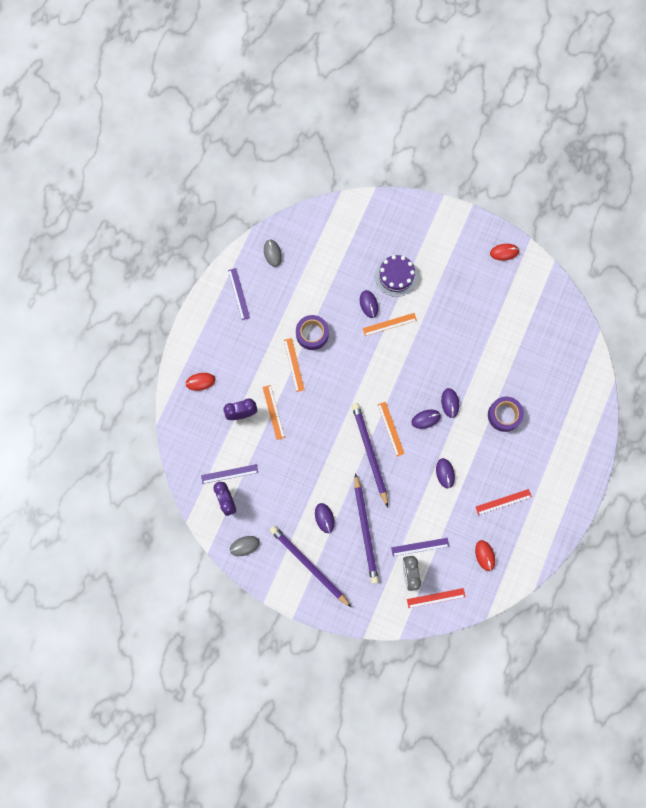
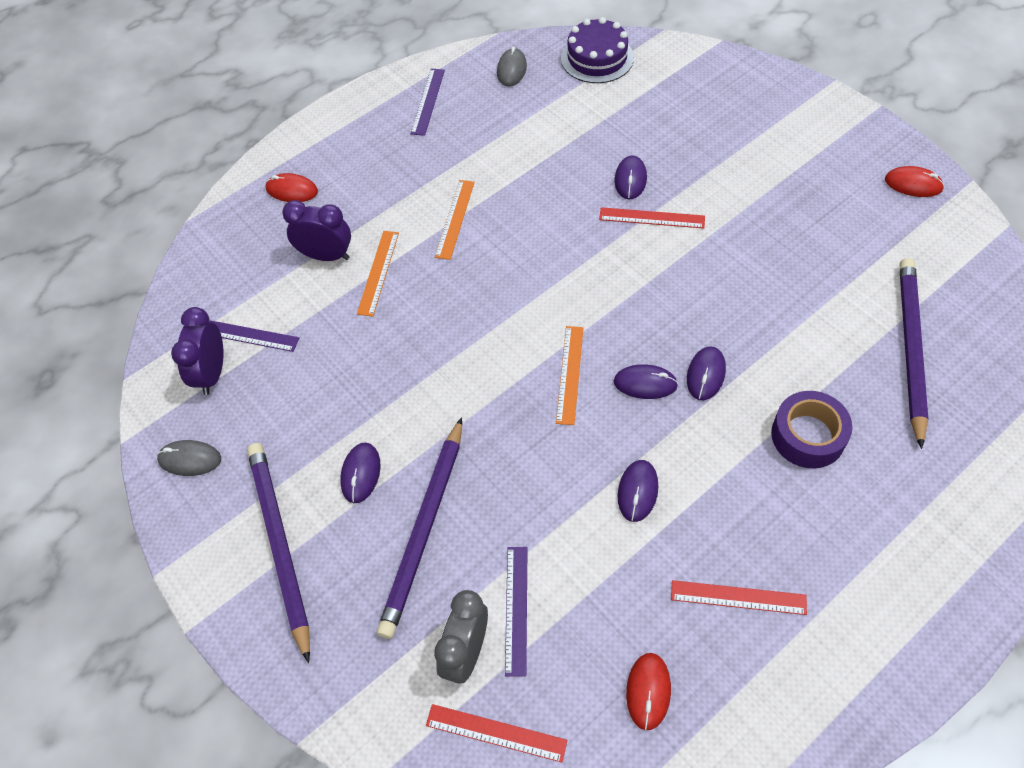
camera: 30 degrees right, 20 degrees down
purple tape [296,315,329,350] -> none
purple pencil [352,403,388,507] -> purple pencil moved to [900,258,928,449]
orange ruler [362,313,417,336] -> red ruler [599,207,705,228]
purple cake [375,255,418,297] -> purple cake moved to [561,17,634,83]
purple ruler [391,538,449,556] -> purple ruler turned 75 degrees clockwise [505,547,528,677]

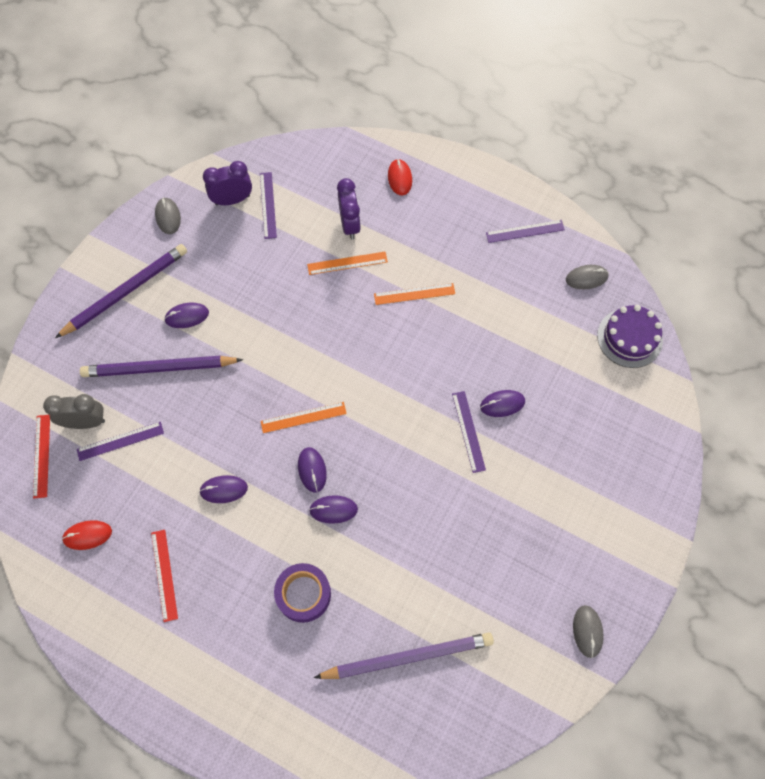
camera: 65 degrees right, 10 degrees up
red ruler [599,207,705,228] -> purple ruler [452,391,486,473]
red mouse [885,166,944,197] -> grey mouse [573,605,604,658]

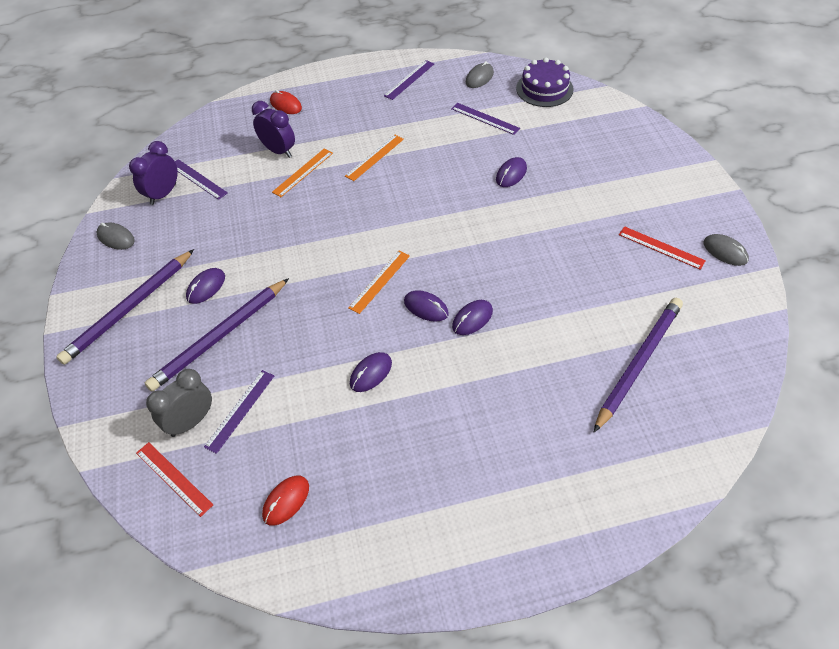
camera: 40 degrees left, 15 degrees down
purple pencil [55,244,187,338] -> purple pencil turned 150 degrees counterclockwise [56,249,194,365]
red ruler [151,530,178,622] -> red ruler moved to [619,226,706,270]
purple tape [274,563,331,623] -> none
purple ruler [452,391,486,473] -> purple ruler moved to [451,103,520,135]

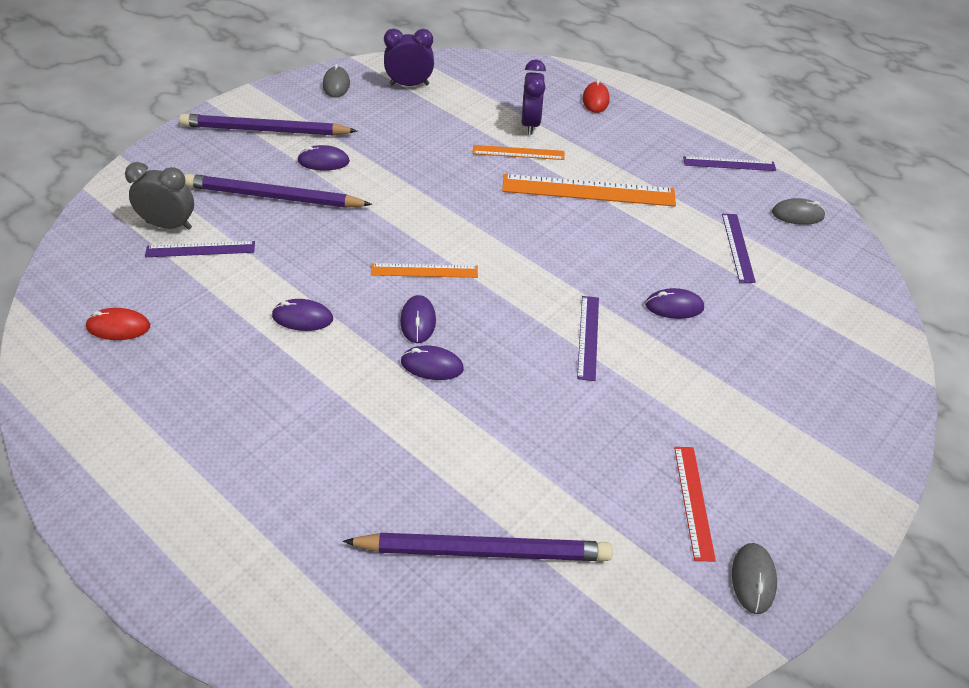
camera: 50 degrees right, 5 degrees down
red ruler [136,442,213,517] -> none
purple ruler [175,159,228,200] -> purple ruler moved to [577,296,599,381]
orange ruler [345,135,404,181] -> orange ruler [502,174,676,206], size x1.80
purple cake [516,57,574,107] -> none

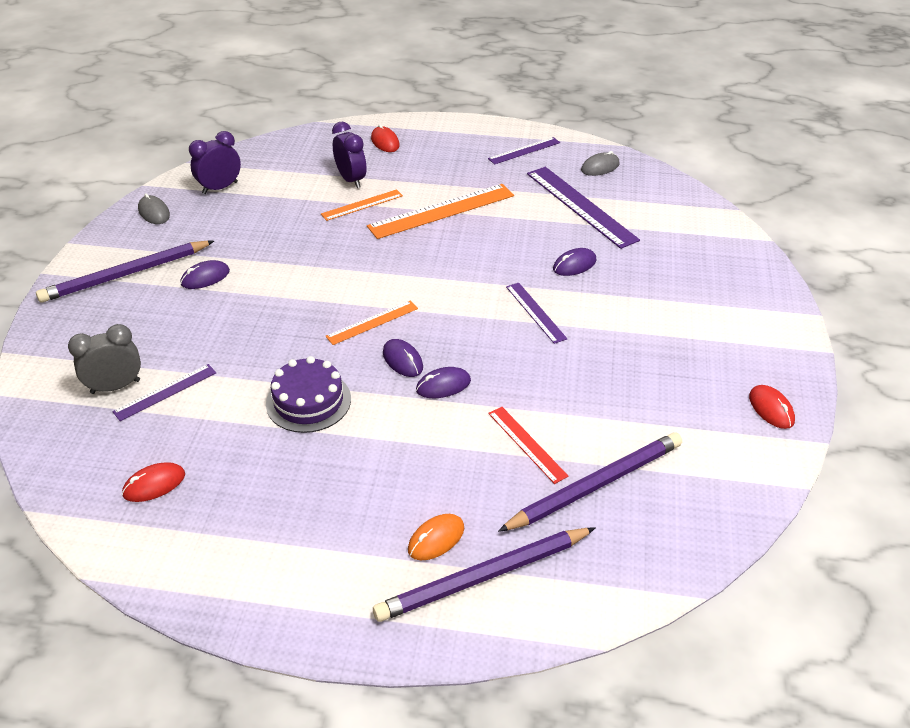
camera: 30 degrees left, 5 degrees down
purple pencil [185,174,372,208] -> purple pencil moved to [373,528,595,622]
purple mouse [272,299,333,331] -> purple cake [266,356,351,433]
red ruler [674,447,716,562] -> red ruler moved to [488,407,569,484]
purple ruler [722,214,756,283] -> purple ruler [527,167,640,249], size x1.80
grey mouse [732,543,777,614] -> red mouse [749,385,795,429]
none -> orange mouse [408,514,464,560]

